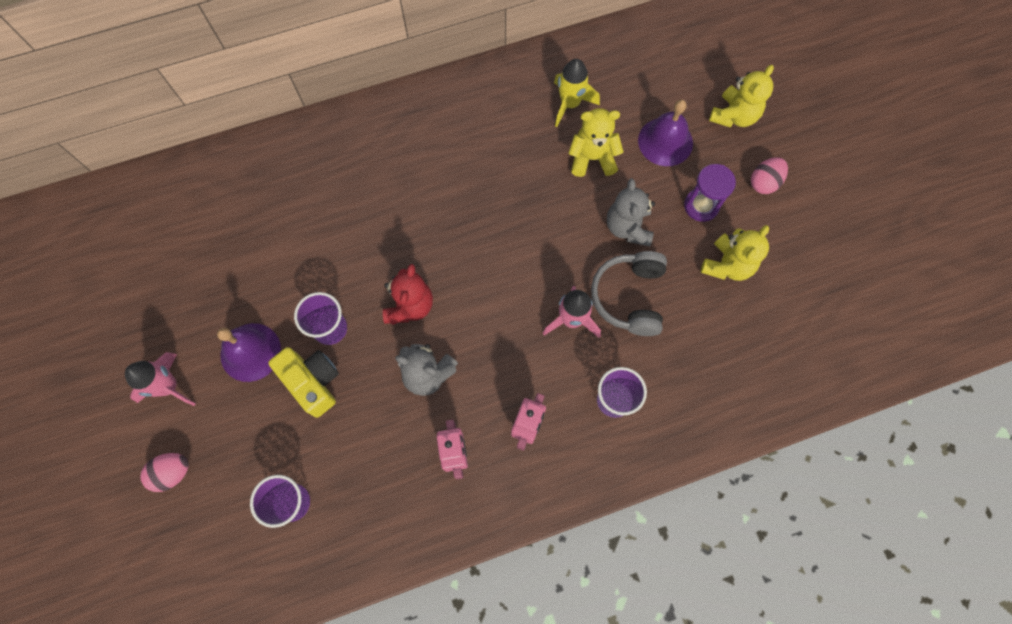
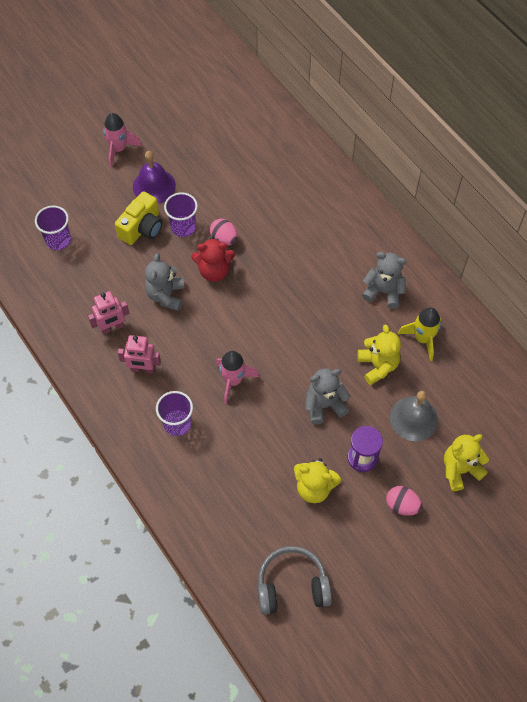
camera: 75 degrees right, 10 degrees down
pink egg [140,453,189,492] -> pink egg moved to [210,219,238,245]
grey headphones [591,251,667,336] -> grey headphones moved to [258,546,332,615]
purple bell [638,99,693,166] -> grey bell [390,391,438,441]
yellow teddy bear [709,65,774,128] -> yellow teddy bear turned 135 degrees clockwise [444,434,489,491]
none -> grey teddy bear [362,252,406,309]

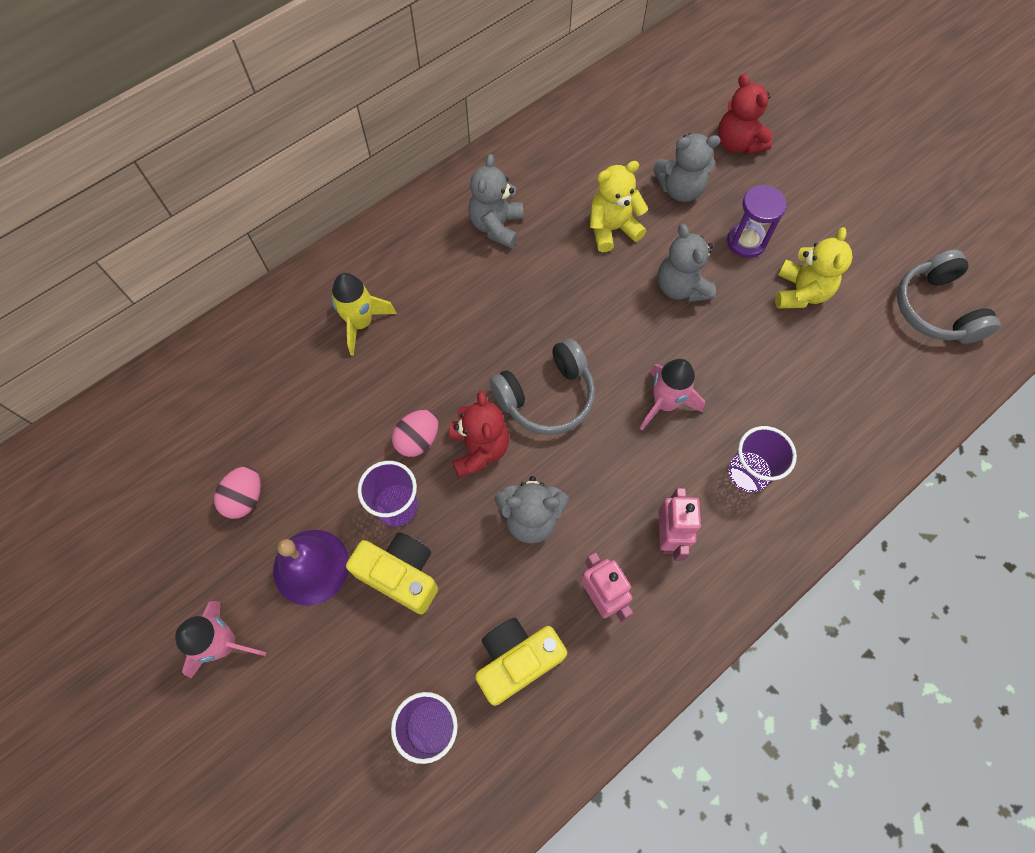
camera: 95 degrees left, 5 degrees up
pink egg [386,486,422,516] -> pink egg moved to [214,466,261,519]
grey bell [390,391,438,441] -> grey teddy bear [654,133,721,202]
yellow rocket [398,307,441,361] -> yellow rocket moved to [332,273,397,356]
yellow teddy bear [444,434,489,491] -> red teddy bear [718,74,773,155]
none -> yellow camera [475,618,567,706]
none -> grey headphones [490,338,595,435]

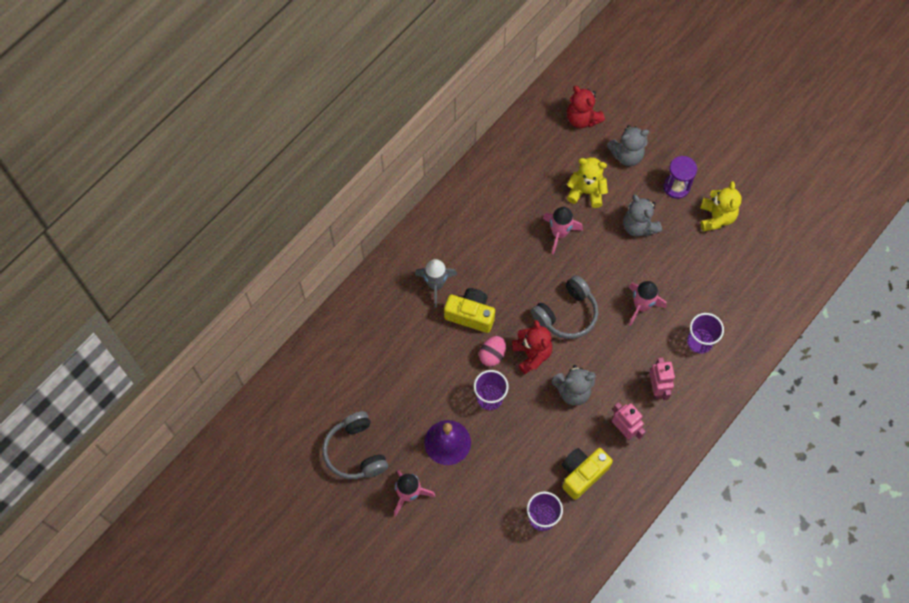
camera: 10 degrees left, 0 degrees up
pink egg [214,466,261,519] -> none
yellow rocket [332,273,397,356] -> grey rocket [415,259,457,308]
yellow camera [346,532,438,614] -> yellow camera moved to [444,288,495,333]
grey teddy bear [468,154,523,248] -> none
yellow teddy bear [590,161,648,252] -> yellow teddy bear turned 45 degrees clockwise [567,157,608,208]
red teddy bear [718,74,773,155] -> red teddy bear moved to [567,86,605,128]
grey headphones [897,249,1000,344] -> grey headphones moved to [322,411,388,479]
none -> pink rocket [543,207,583,255]

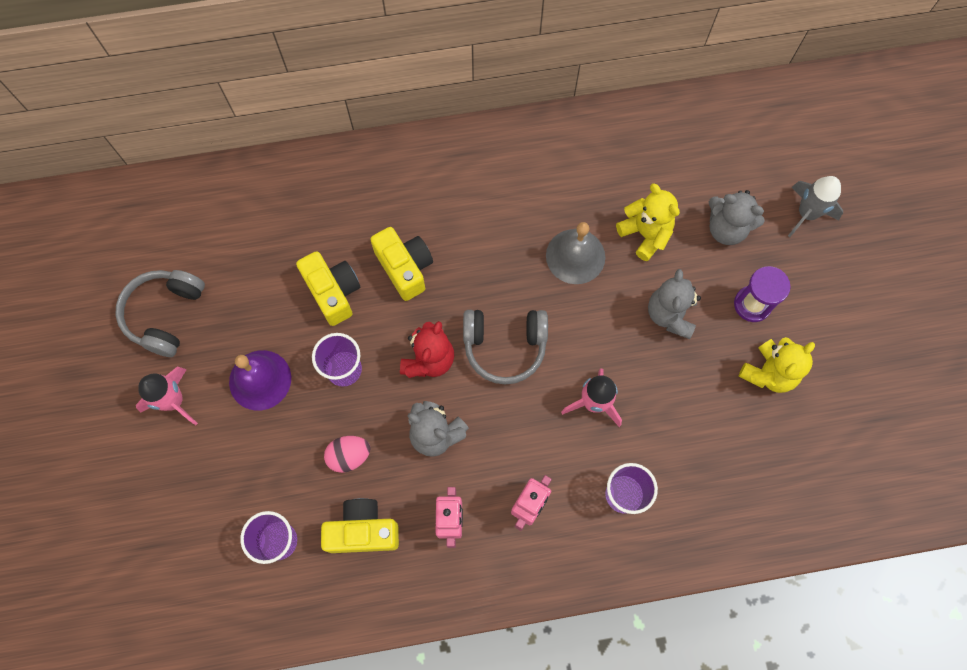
camera: 40 degrees right, 5 degrees up
grey rocket [415,259,457,308] -> grey rocket moved to [788,176,843,237]
pink egg [479,336,506,367] -> pink egg moved to [324,436,371,473]
pink rocket [543,207,583,255] -> grey bell [546,222,605,284]
red teddy bear [567,86,605,128] -> none
none -> yellow camera [296,251,360,326]

